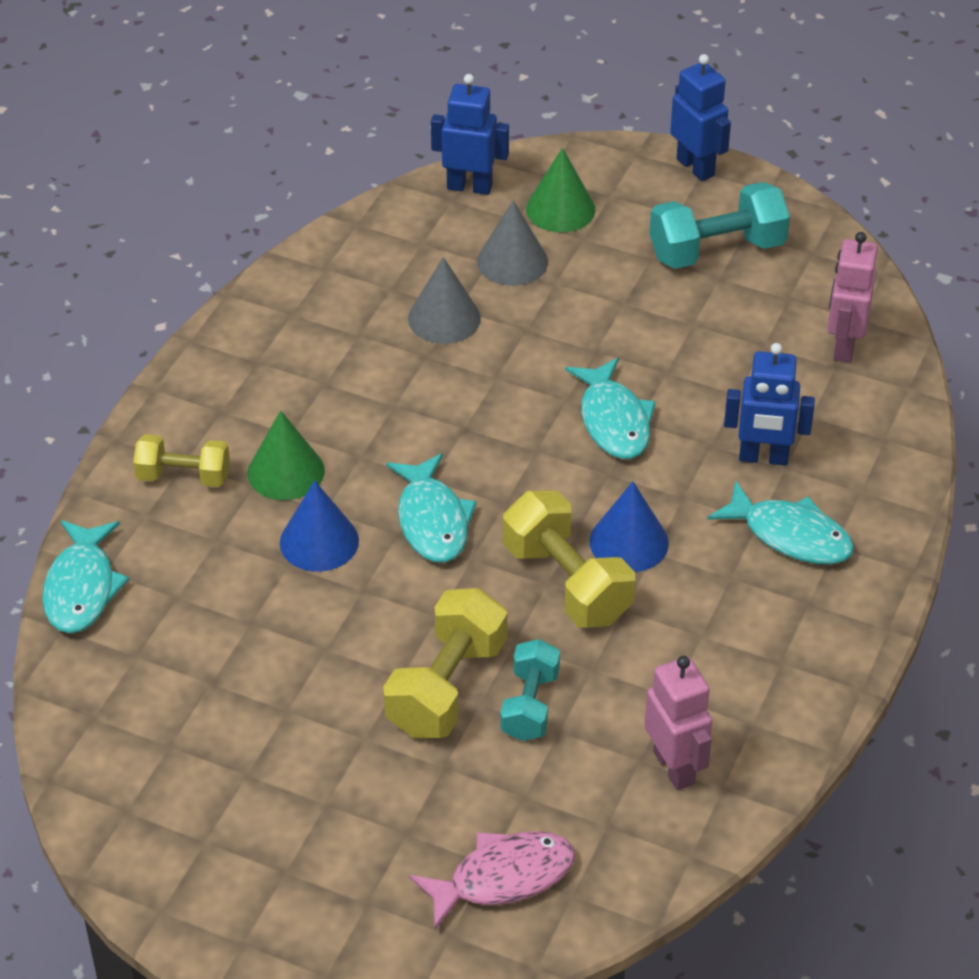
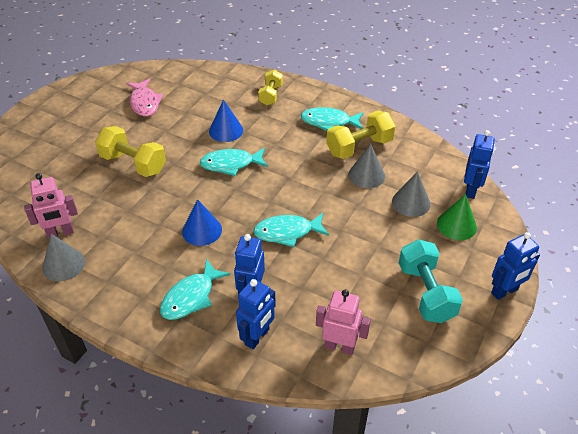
camera: 95 degrees right, 0 degrees up
turquoise fish [42,520,129,633] -> turquoise fish moved to [301,107,364,131]
green cone [247,411,325,500] -> none
pink fish [409,831,575,929] -> pink fish moved to [126,79,163,116]
turquoise dumbbell [500,639,560,741] -> none
yellow dumbbell [503,490,635,628] -> yellow dumbbell moved to [326,111,396,159]
none -> grey cone [42,234,85,281]
none -> blue robot [236,279,276,349]

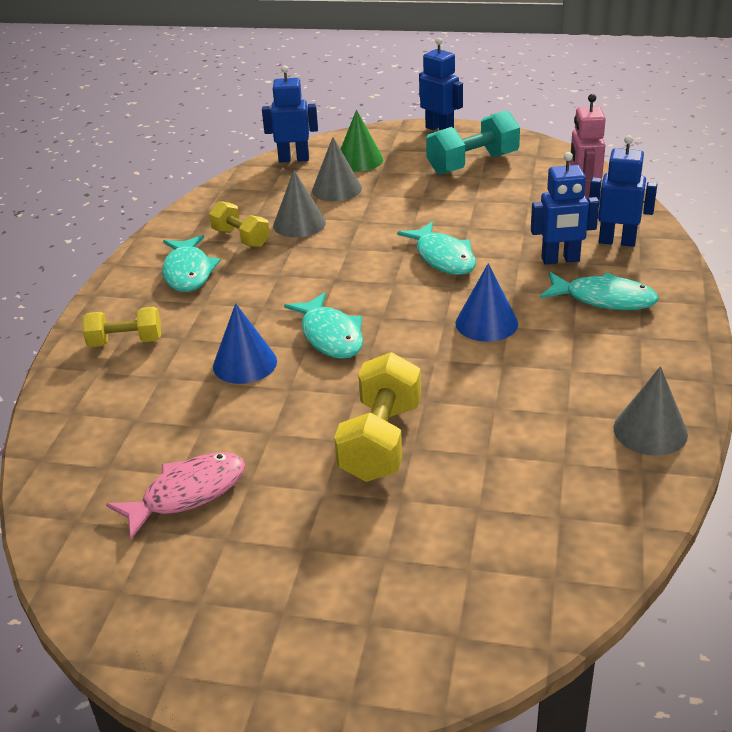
camera: 105 degrees left, 10 degrees down
pink robot [24,173,78,239] -> none
yellow dumbbell [326,111,396,159] -> yellow dumbbell [209,201,270,248], size x0.64

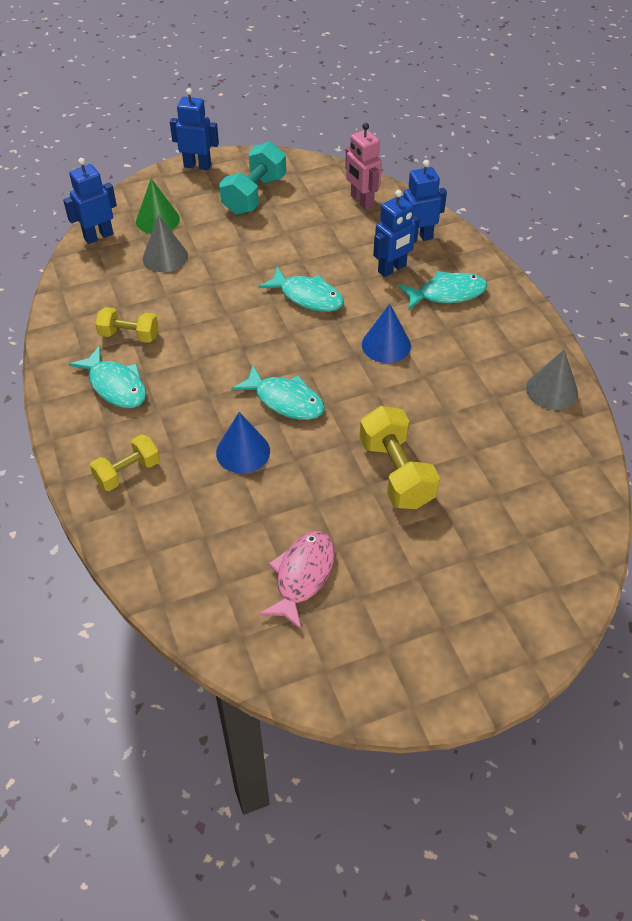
camera: 35 degrees left, 15 degrees up
grey cone [273,170,326,238] -> none

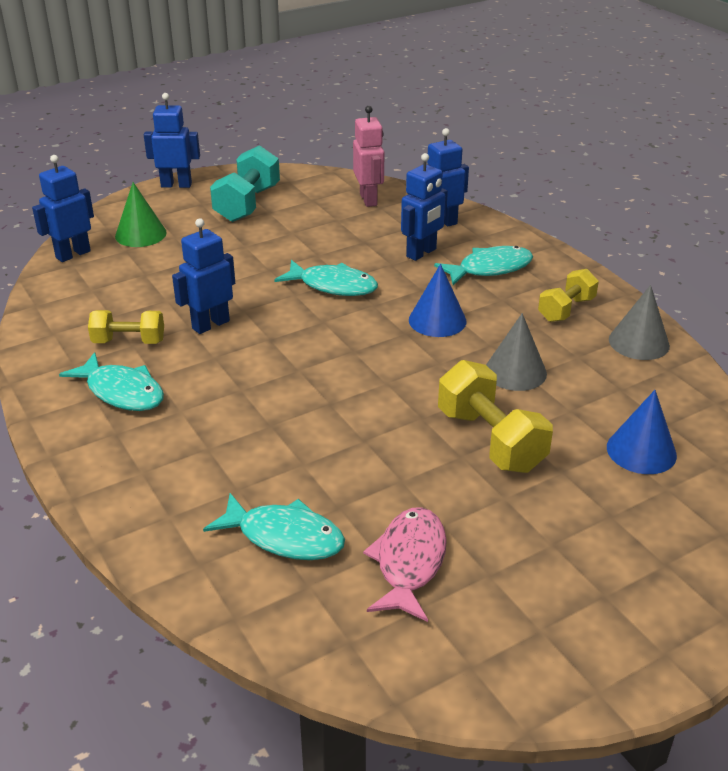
camera: 10 degrees left, 15 degrees down
yellow dumbbell [90,434,160,491] -> yellow dumbbell moved to [538,269,599,322]
grey cone [143,215,188,272] -> grey cone moved to [486,313,547,391]
blue cone [216,412,270,473] -> blue cone moved to [607,390,677,474]
turquoise fish [231,365,325,420] -> turquoise fish moved to [203,493,345,560]
pink robot [345,123,382,210] -> pink robot turned 150 degrees counterclockwise [353,106,384,207]
none -> blue robot [172,218,235,334]

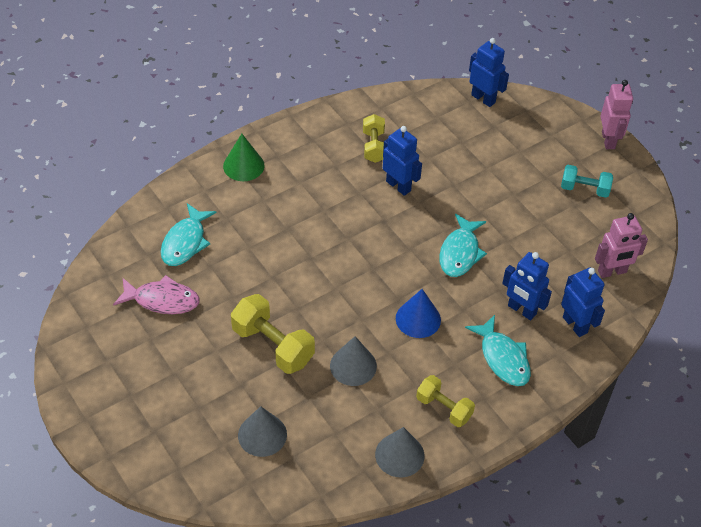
camera: 85 degrees right, 15 degrees up
turquoise fish [59,352,164,411] -> none
green cone [115,182,167,247] -> green cone moved to [223,134,265,181]
blue robot [144,93,200,188] -> pink robot [600,80,633,149]
turquoise dumbbell [210,145,280,222] -> turquoise dumbbell [561,165,613,198], size x0.64
yellow dumbbell [438,360,553,473] -> yellow dumbbell turned 75 degrees clockwise [231,294,315,374]
blue cone [607,390,677,474] -> grey cone [238,406,287,457]

